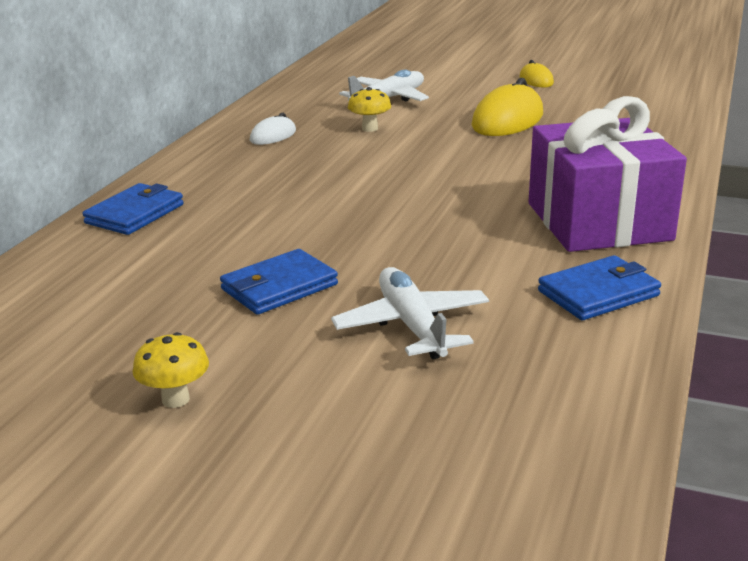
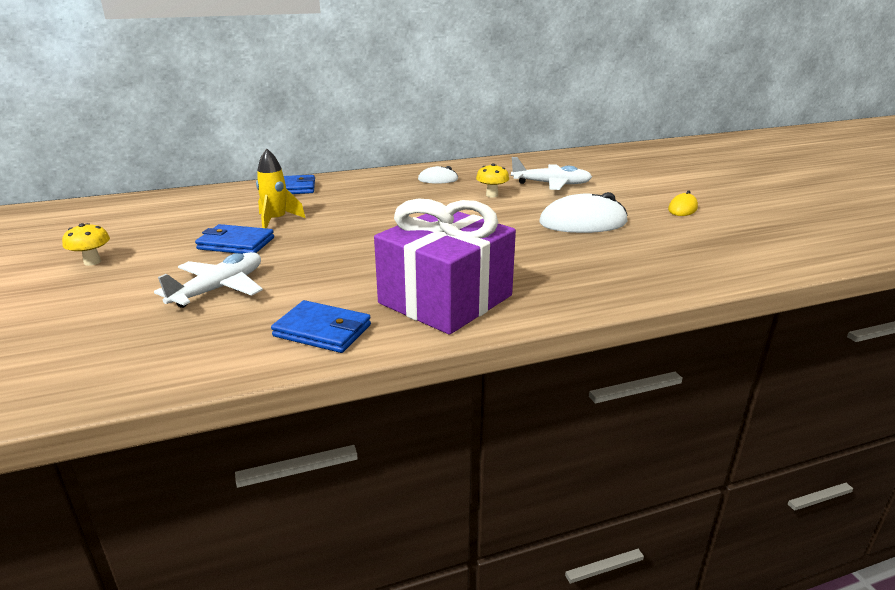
camera: 50 degrees right, 0 degrees up
yellow mouse [471,78,543,136] -> white mouse [539,192,627,233]
none -> yellow rocket [256,148,305,228]

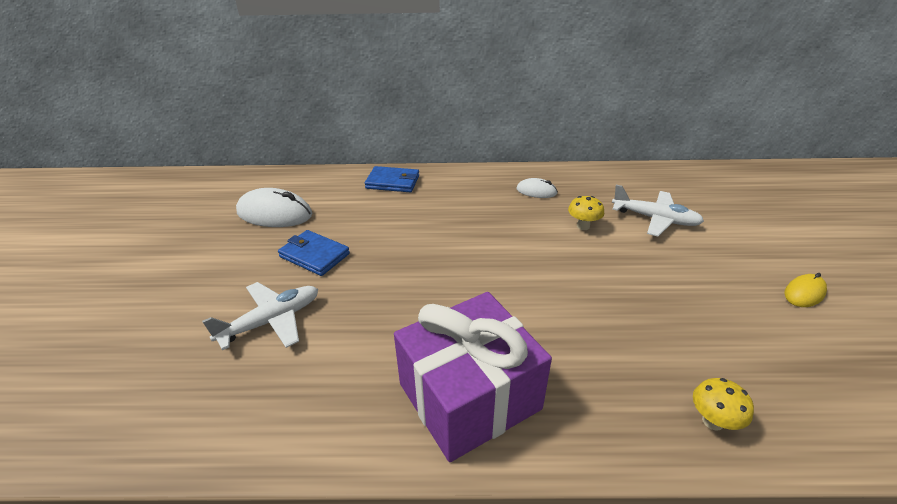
camera: 20 degrees right, 10 degrees up
yellow mushroom [62,223,110,266] -> yellow mushroom moved to [693,378,754,431]
yellow rocket [256,148,305,228] -> none
blue wallet [271,300,371,353] -> none
white mouse [539,192,627,233] -> white mouse moved to [236,188,312,227]

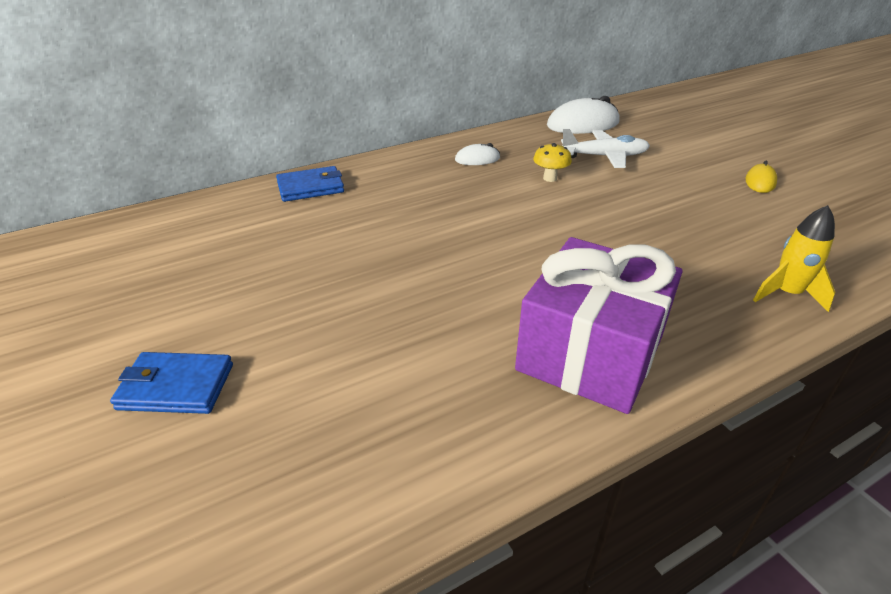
camera: 30 degrees left, 0 degrees up
white plane [202,282,318,350] -> none
white mouse [236,188,312,227] -> white mouse moved to [547,96,620,134]
blue wallet [278,230,350,276] -> blue wallet moved to [110,352,233,414]
yellow mushroom [693,378,754,431] -> yellow rocket [753,205,835,312]

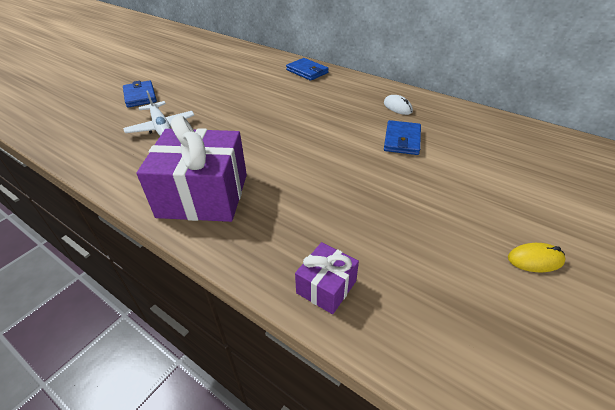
camera: 65 degrees right, 5 degrees up
yellow mushroom [533,143,572,182] -> blue wallet [384,120,421,155]
white mouse [547,96,620,134] -> none
white plane [561,129,650,168] -> white plane moved to [123,90,195,136]
yellow rocket [753,205,835,312] -> purple gift [295,242,359,314]

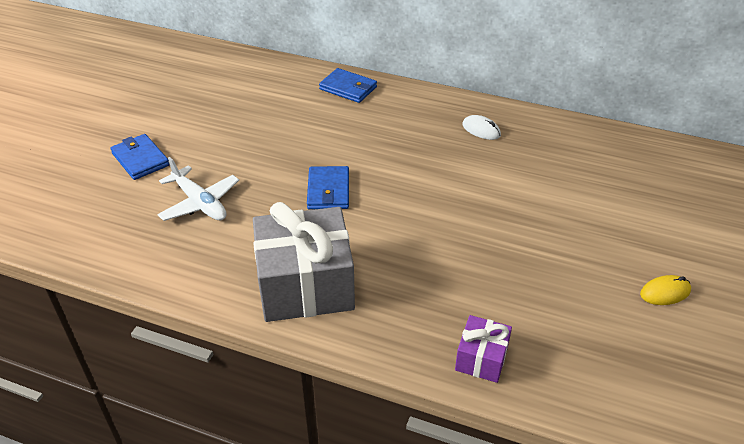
camera: 15 degrees left, 0 degrees up
purple gift [137,115,247,222] -> grey gift [253,202,355,322]
blue wallet [384,120,421,155] -> blue wallet moved to [307,166,349,209]

